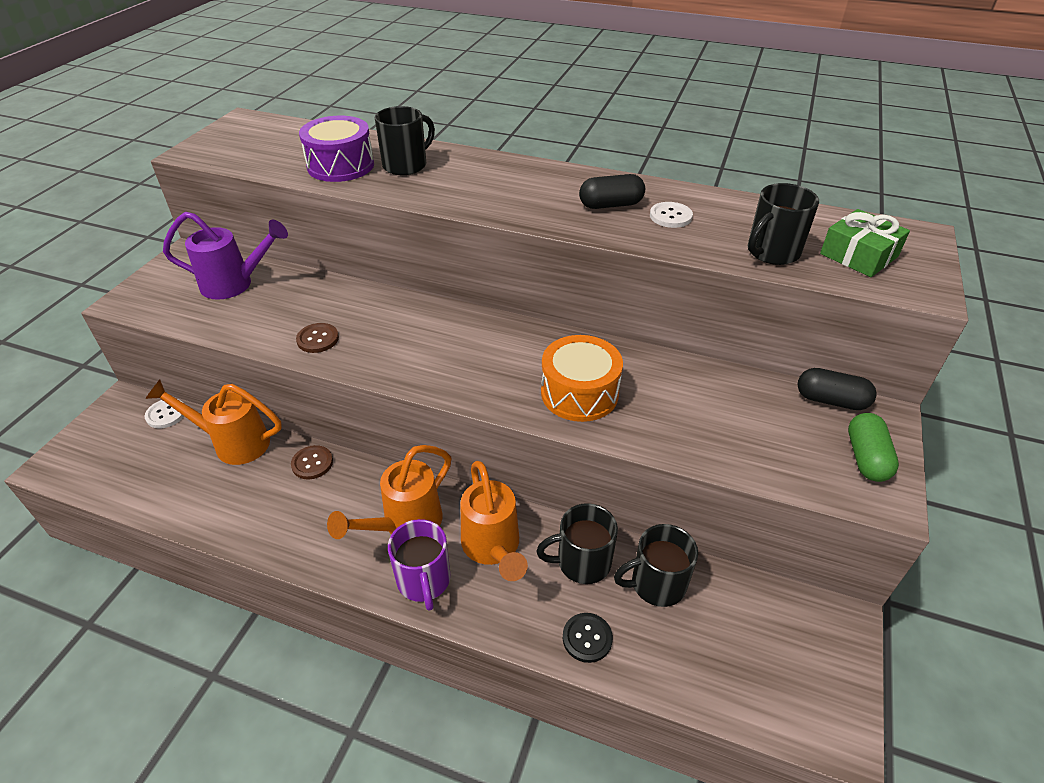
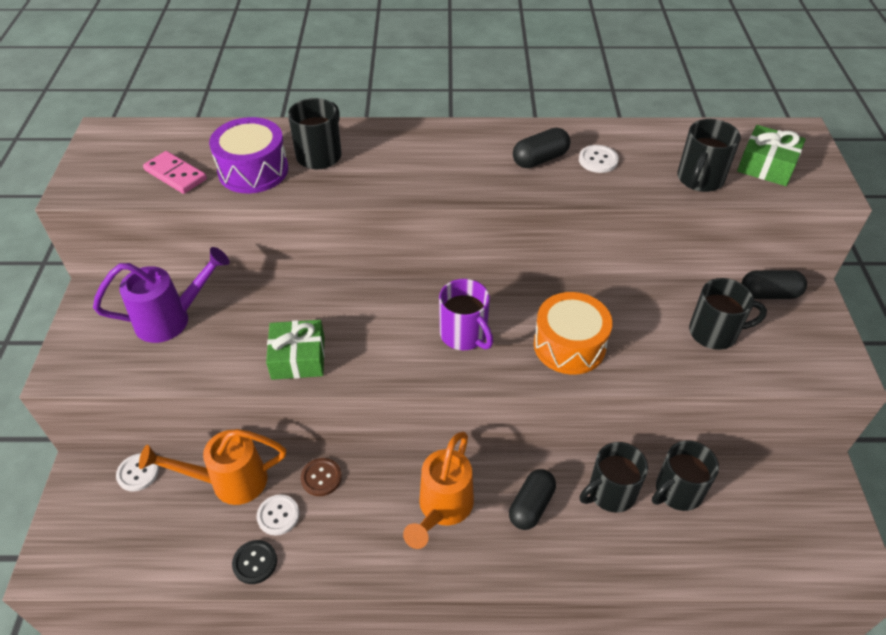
camera: 20 degrees left, 5 degrees up
brown button [296,323,339,353] -> green gift [266,320,325,380]
purple mug [388,519,451,611] -> purple mug moved to [439,279,493,350]
orange watering can [461,461,528,581] -> black capsule [509,469,556,530]
black button [563,613,613,663] -> black button moved to [232,540,277,584]
green capsule [848,413,899,482] -> none
none -> pink domino [143,151,207,194]
none -> white button [257,494,300,536]
none -> black mug [689,278,767,350]

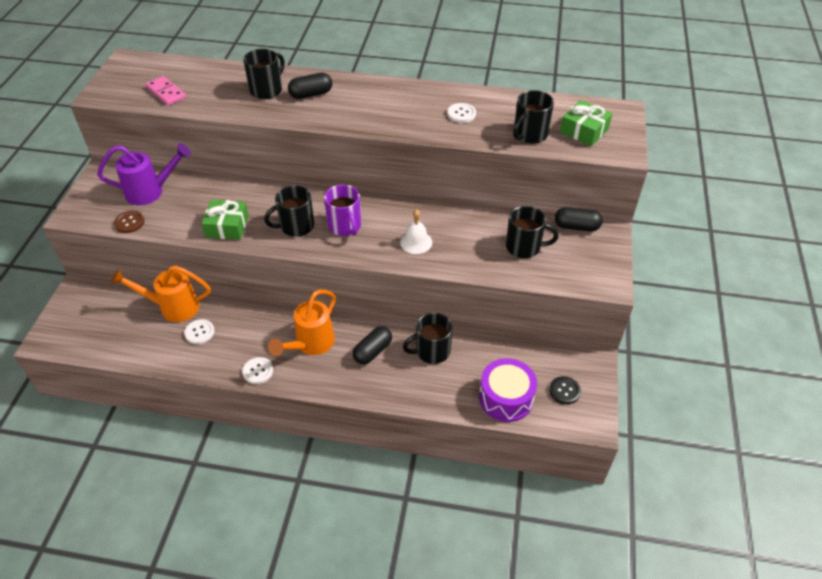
camera: 10 degrees right, 0 degrees up
white button [116,453,159,492] -> white button moved to [242,357,273,384]
purple drum [209,117,288,193] -> purple drum moved to [479,358,537,422]
black button [232,540,277,584] -> black button moved to [549,376,581,404]
brown button [301,458,342,496] -> brown button moved to [114,211,145,233]
black capsule [513,128,570,168] -> black capsule moved to [288,73,332,99]
orange drum [534,292,612,375] -> white bell [400,209,432,254]
black mug [652,440,719,511] -> black mug moved to [264,185,314,237]

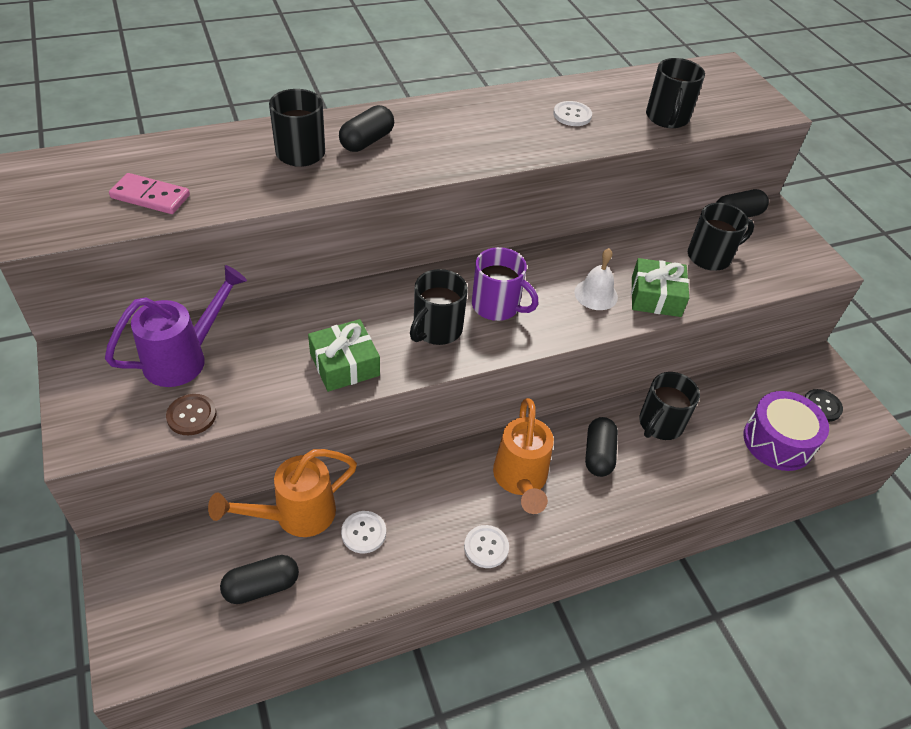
camera: 35 degrees left, 0 degrees up
green gift [560,100,613,146] -> green gift moved to [631,258,689,317]
none -> black capsule [220,555,299,604]

